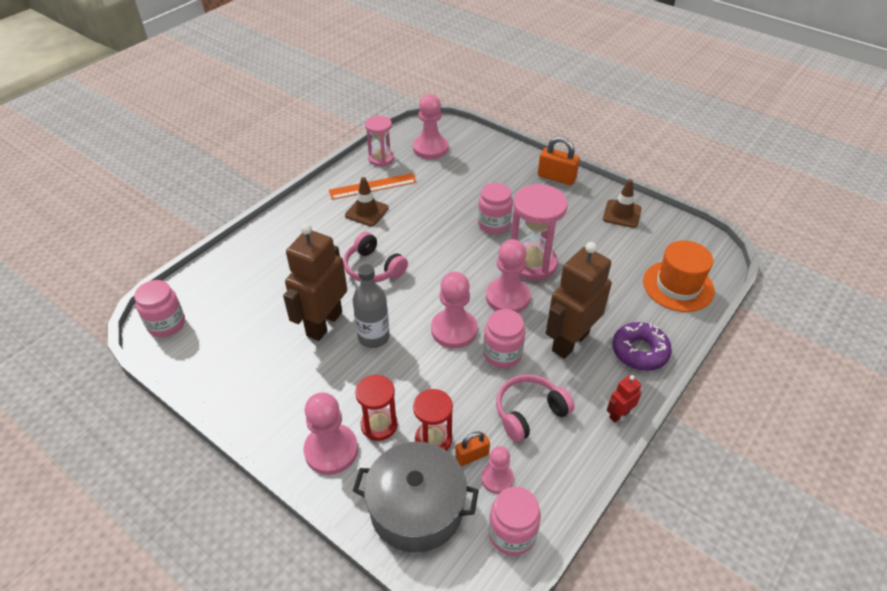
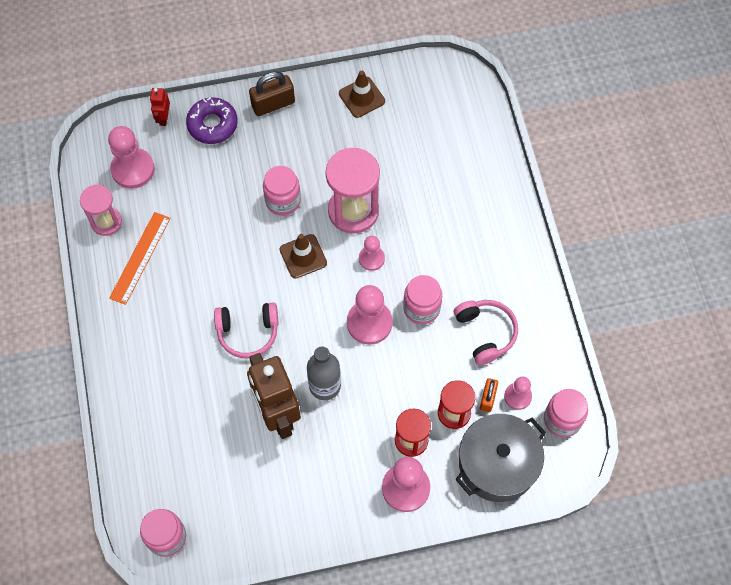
camera: 50 degrees left, 20 degrees up
brown traffic cone [345,177,389,226] -> brown traffic cone moved to [280,234,327,279]
pink pawn [486,239,531,313] -> pink pawn [359,236,385,271], size x0.59
pink headphones [496,374,575,442] -> pink headphones turned 150 degrees clockwise [454,300,518,365]
orange padlock [538,136,580,185] -> brown padlock [249,72,295,116]
brown robot [546,242,612,359] -> none
red robot [607,375,642,423] -> red robot moved to [150,88,170,126]
purple donut [612,322,672,371] -> purple donut moved to [186,97,238,144]
orange hat [643,240,715,312] -> none

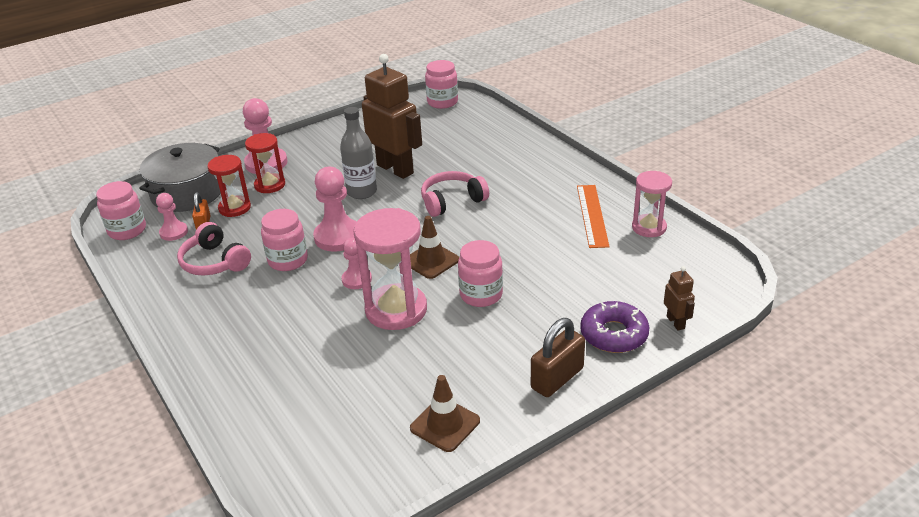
camera: 160 degrees right, 30 degrees down
pink pawn [108,126,155,189] -> none
red robot [150,88,170,126] -> brown robot [664,266,695,331]

